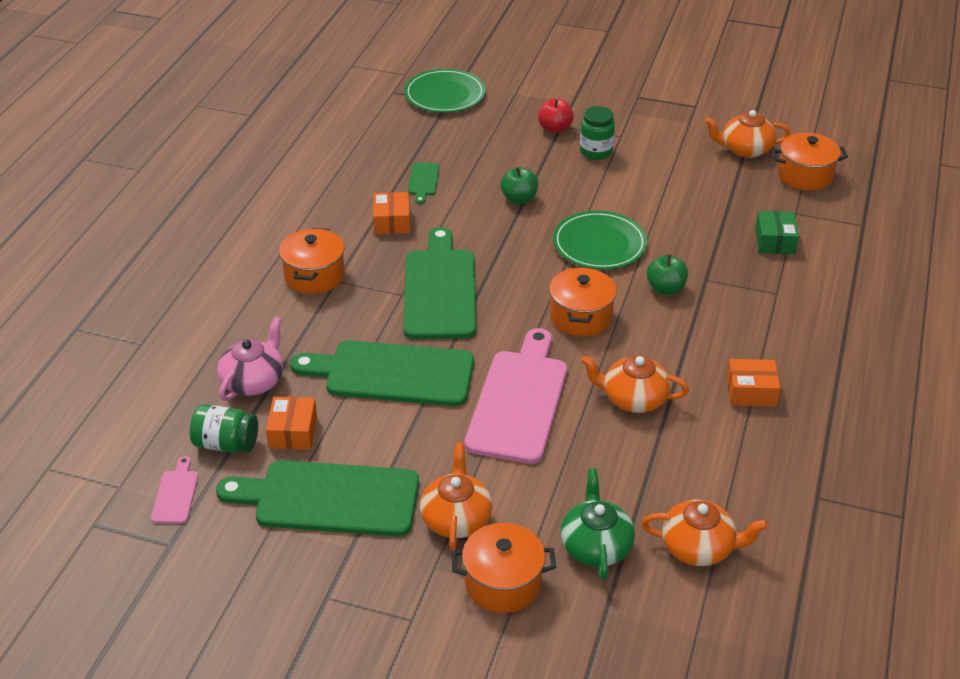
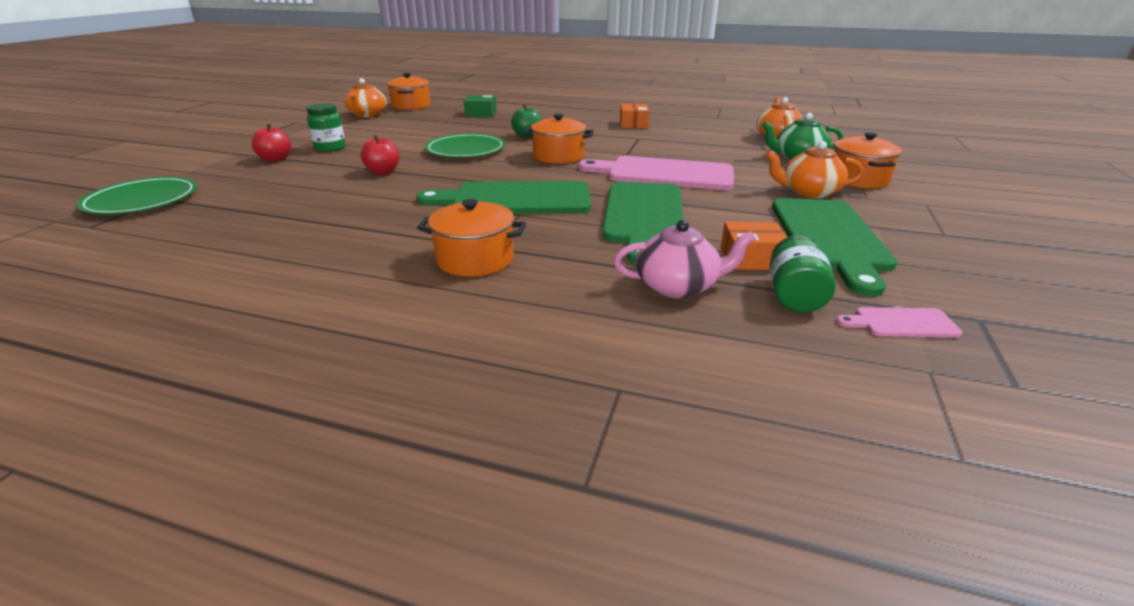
camera: 90 degrees left, 10 degrees down
pink teapot [217,317,283,401] -> pink teapot turned 150 degrees clockwise [614,220,756,298]
orange box [373,192,410,234] -> none
green cutting board [408,163,440,204] -> none
green apple [500,167,539,204] -> red apple [360,135,400,175]
orange teapot [581,355,689,413] -> none

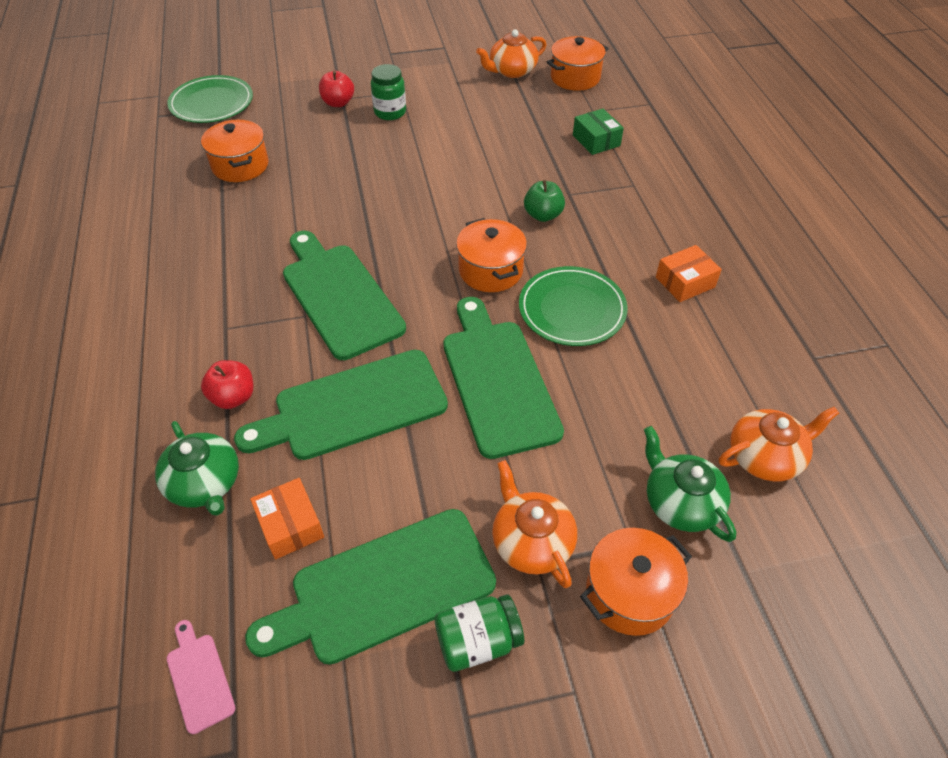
camera: 60 degrees right, 20 degrees up
red apple [360,135,400,175] -> red apple moved to [201,360,253,409]
orange pot [417,199,526,277] -> orange pot moved to [201,120,269,182]
green plate [425,133,505,158] -> green plate moved to [519,266,628,346]
pink cutting board [579,156,734,190] -> green cutting board [443,297,564,459]
pink teapot [614,220,756,298] -> green teapot [155,421,239,516]
green jar [770,236,836,313] -> green jar moved to [435,594,524,672]

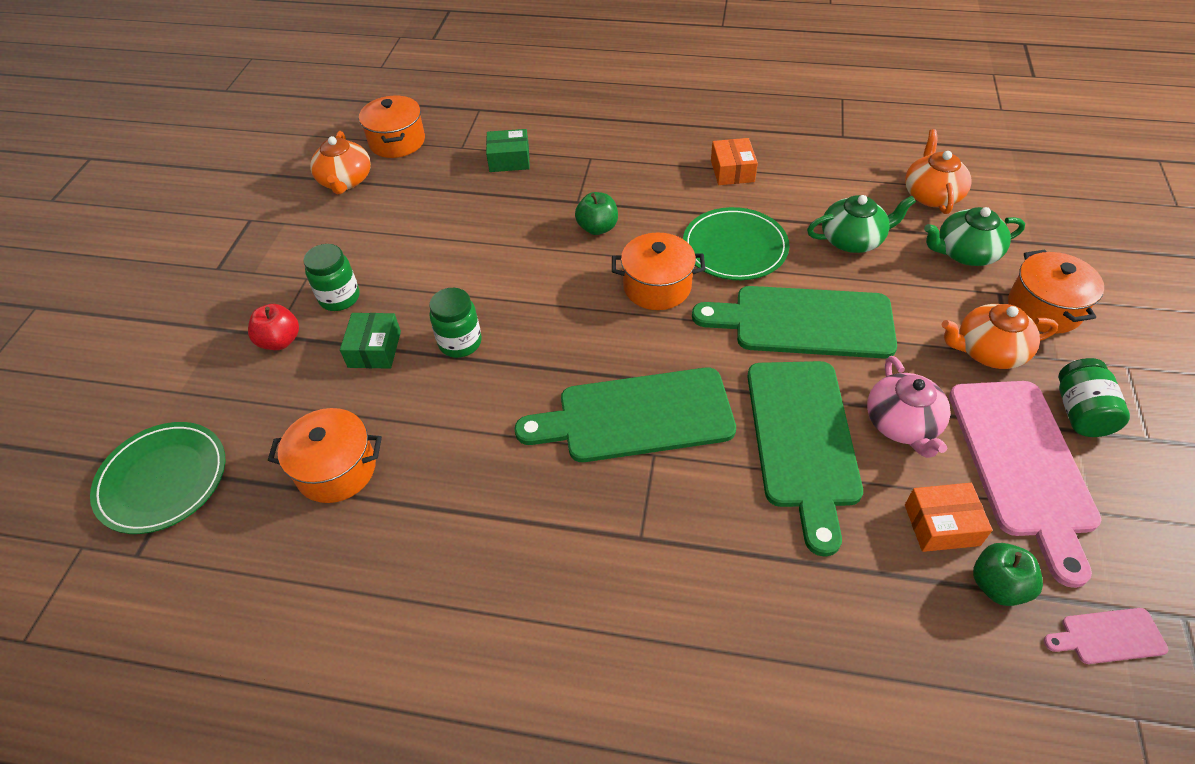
camera: 65 degrees left, 0 degrees up
green teapot [155,421,239,516] -> green teapot moved to [807,195,916,253]
red apple [201,360,253,409] -> none
green cutting board [245,509,496,665] -> pink cutting board [949,381,1101,588]
none -> green box [340,313,401,368]
none -> green jar [429,288,482,358]
none -> pink teapot [867,356,950,458]
none -> green apple [973,543,1043,606]

